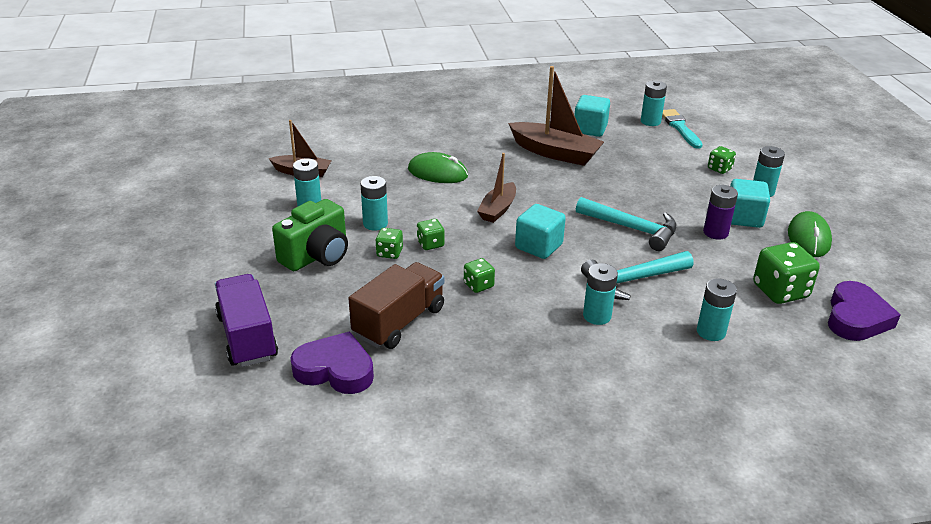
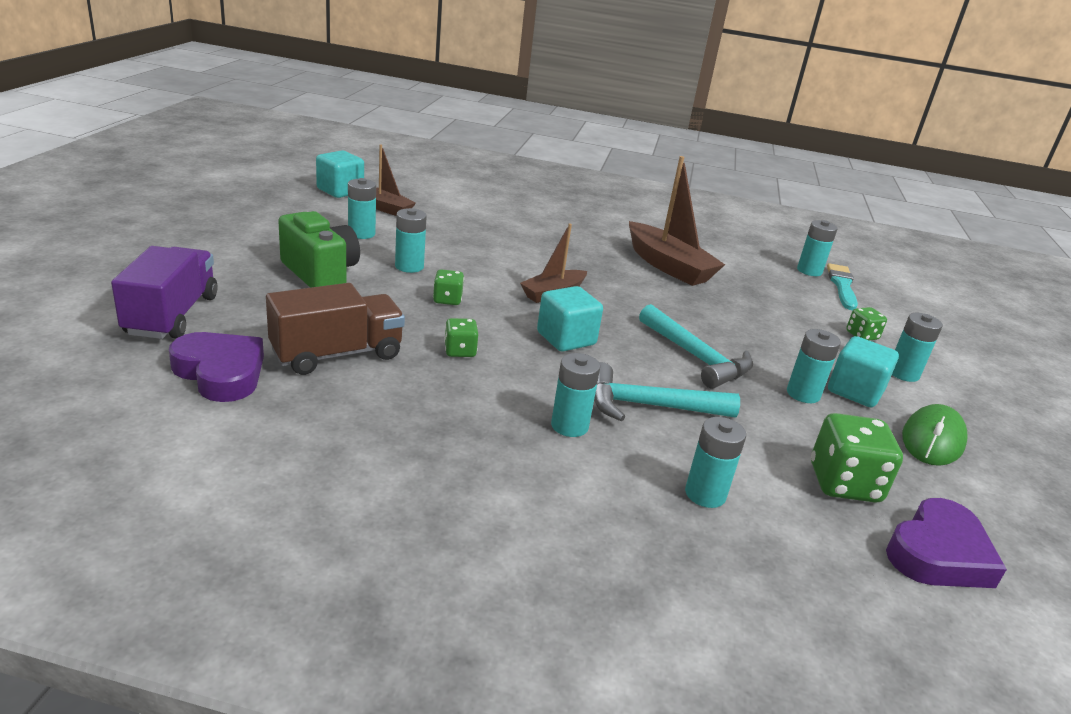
camera: 20 degrees right, 5 degrees down
green camera [272,199,348,271] -> green camera turned 105 degrees counterclockwise [278,211,360,288]
green dice [375,228,403,259] -> none
green mouse [408,152,468,183] -> none
turquoise cube [574,95,610,137] -> turquoise cube moved to [316,150,364,198]
purple battery [703,185,738,240] -> turquoise battery [787,329,841,403]

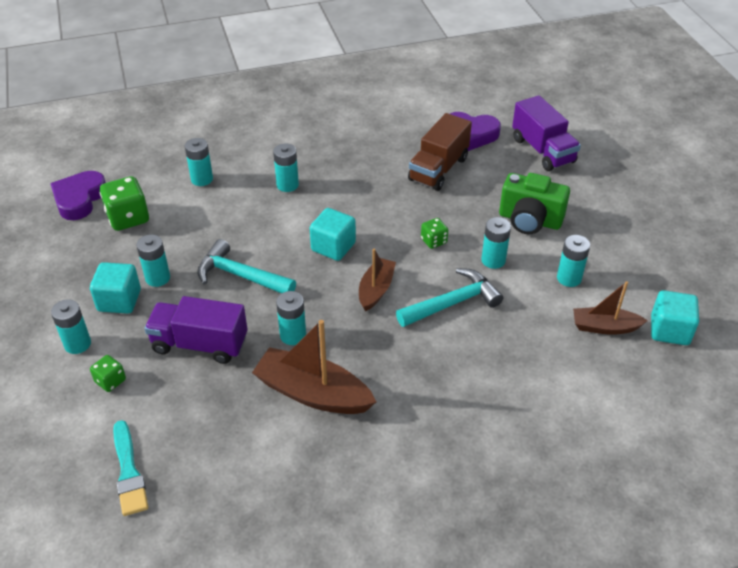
camera: 155 degrees right, 15 degrees up
green dice [444,318,478,357] -> none
turquoise hammer [594,362,740,421] -> turquoise hammer moved to [396,268,503,327]
turquoise battery [797,220,837,276] -> turquoise battery moved to [276,291,306,345]
green mouse [902,404,968,466] -> none
none -> purple truck [144,296,248,364]

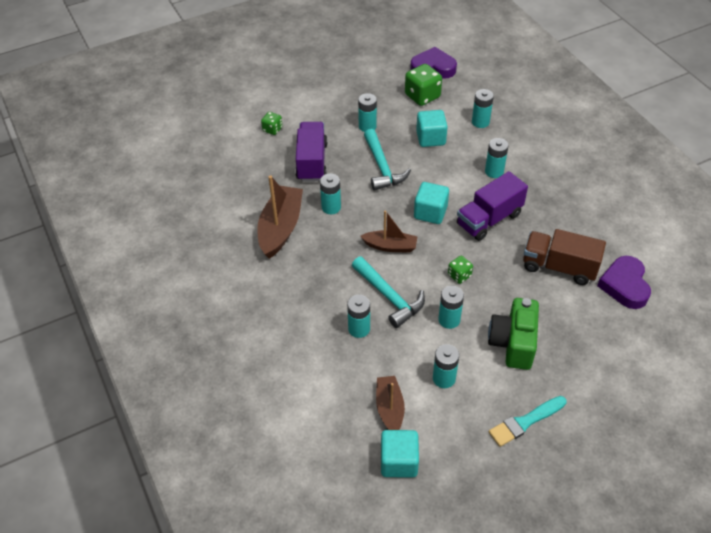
camera: 80 degrees right, 5 degrees up
turquoise battery [51,299,91,354] -> turquoise battery moved to [347,295,370,338]
turquoise cube [90,262,141,313] -> turquoise cube moved to [416,110,448,147]
turquoise brush [113,420,148,516] -> turquoise brush moved to [489,396,566,447]
turquoise hammer [197,239,296,293] -> turquoise hammer turned 150 degrees clockwise [364,129,411,191]
purple truck [512,95,581,171] -> purple truck moved to [457,171,528,241]

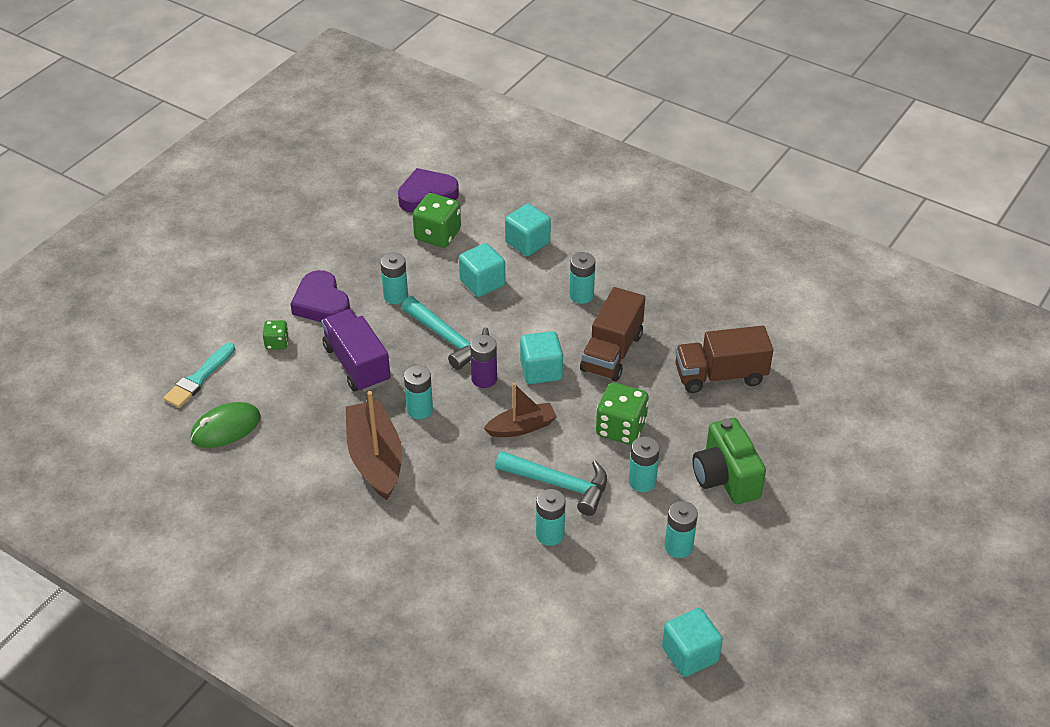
camera: 30 degrees left, 5 degrees down
brown boat [376,376,405,430] -> none
green dice [448,256,473,284] -> green dice [596,383,649,445], size x1.82
purple truck [457,171,528,241] -> brown truck [580,287,645,381]
turquoise battery [472,89,494,128] -> turquoise cube [505,204,551,256]
turquoise brush [489,396,566,447] -> turquoise brush moved to [163,343,235,408]
purple heart [597,256,651,309] -> purple heart moved to [290,270,350,322]
none -> green mouse [190,402,261,448]
none -> purple battery [470,335,497,388]

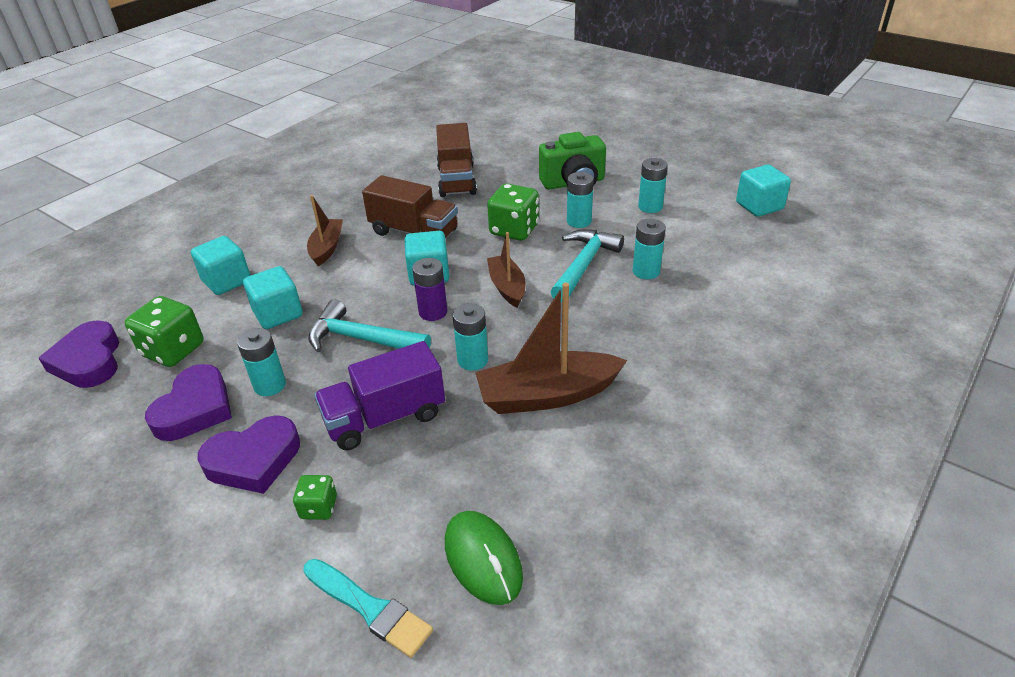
camera: 85 degrees left, 5 degrees down
turquoise hammer [402,296,489,370] -> turquoise hammer turned 120 degrees counterclockwise [308,300,431,352]
turquoise battery [570,252,595,304] -> brown boat [307,195,343,266]
none -> purple heart [145,364,232,441]

